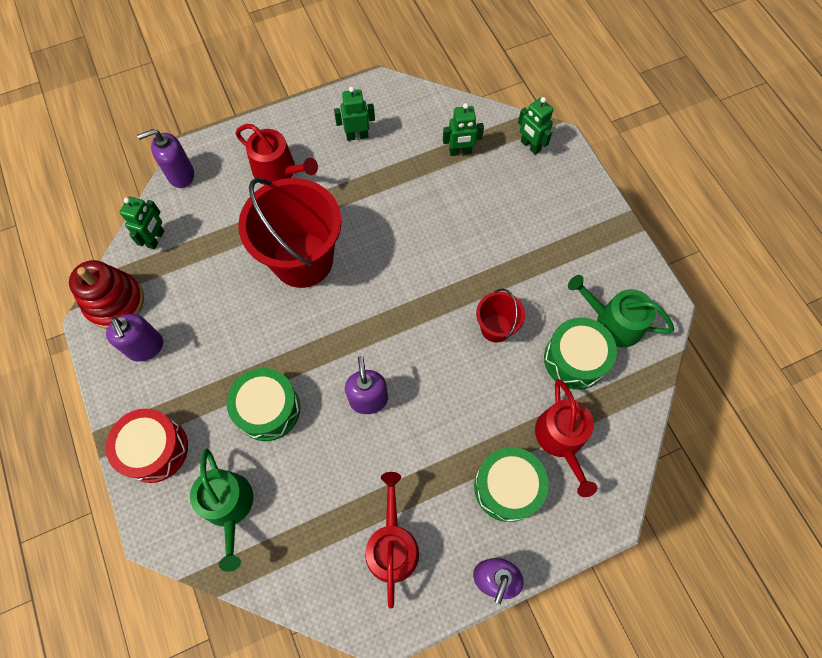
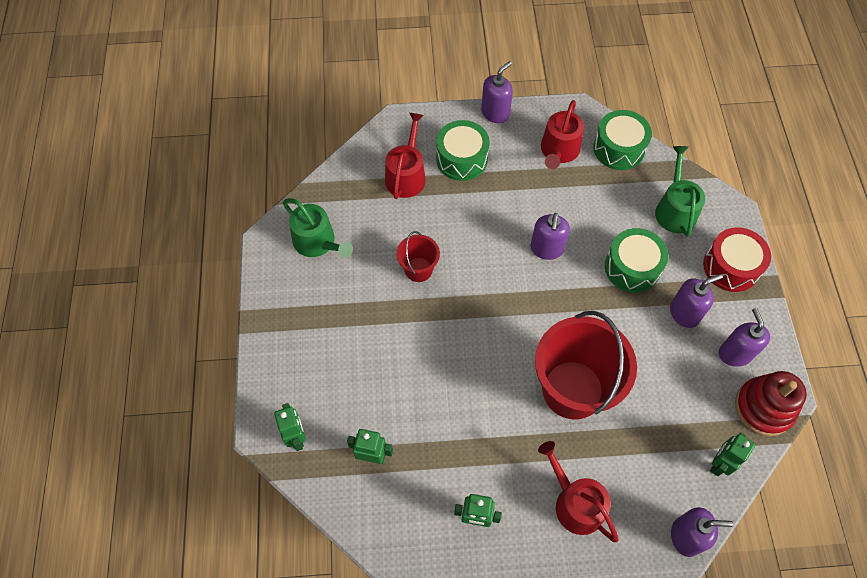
camera: 160 degrees left, 5 degrees down
green drum [544,318,617,390] -> green drum moved to [593,110,652,170]
none -> purple soap dispenser [670,274,723,328]

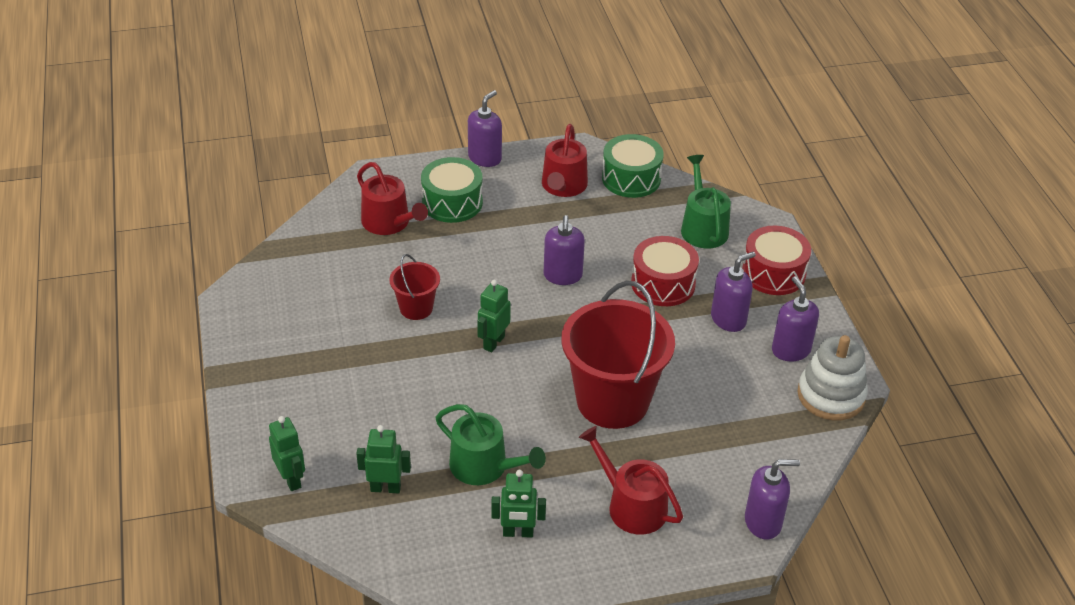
camera: 10 degrees left, 20 degrees down
green watering can [283,198,353,258] -> green watering can moved to [436,404,546,485]
red watering can [385,113,426,199] -> red watering can turned 135 degrees clockwise [357,162,428,235]
green drum [605,228,668,293] -> red drum [631,236,699,306]
green robot [710,433,755,476] -> green robot moved to [477,280,511,352]
red stacking toy [735,371,807,436] -> white stacking toy [797,335,868,420]

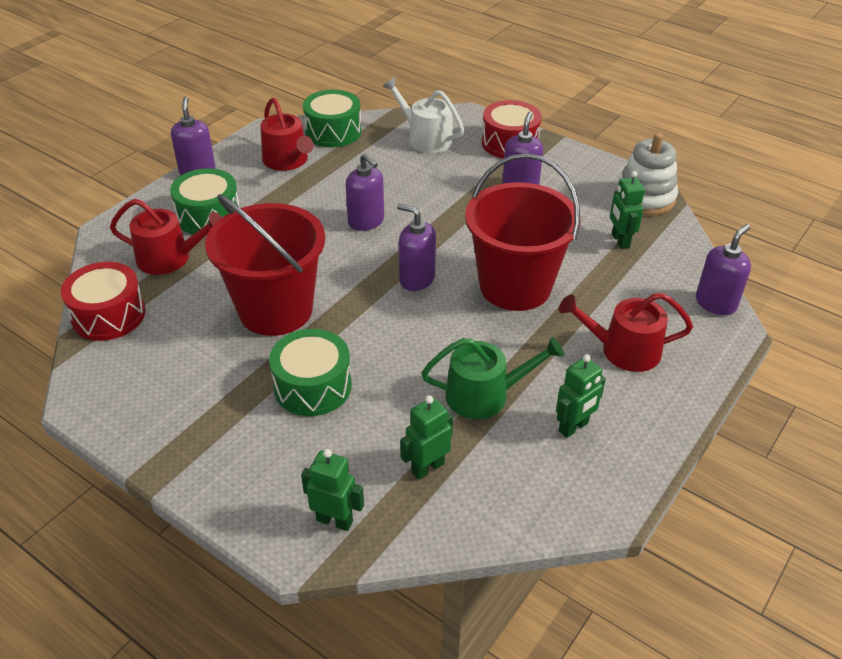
camera: 40 degrees left, 0 degrees up
red bucket [390,254,440,320] -> red bucket [205,194,325,336], size x2.07
green robot [477,280,511,352] -> green robot moved to [610,171,645,249]
red drum [631,236,699,306] -> red drum moved to [61,262,146,341]
green watering can [681,155,731,249] -> white watering can [382,77,464,153]
purple soap dispenser [772,276,819,361] -> purple soap dispenser moved to [397,204,436,291]
none -> green drum [269,329,352,416]

